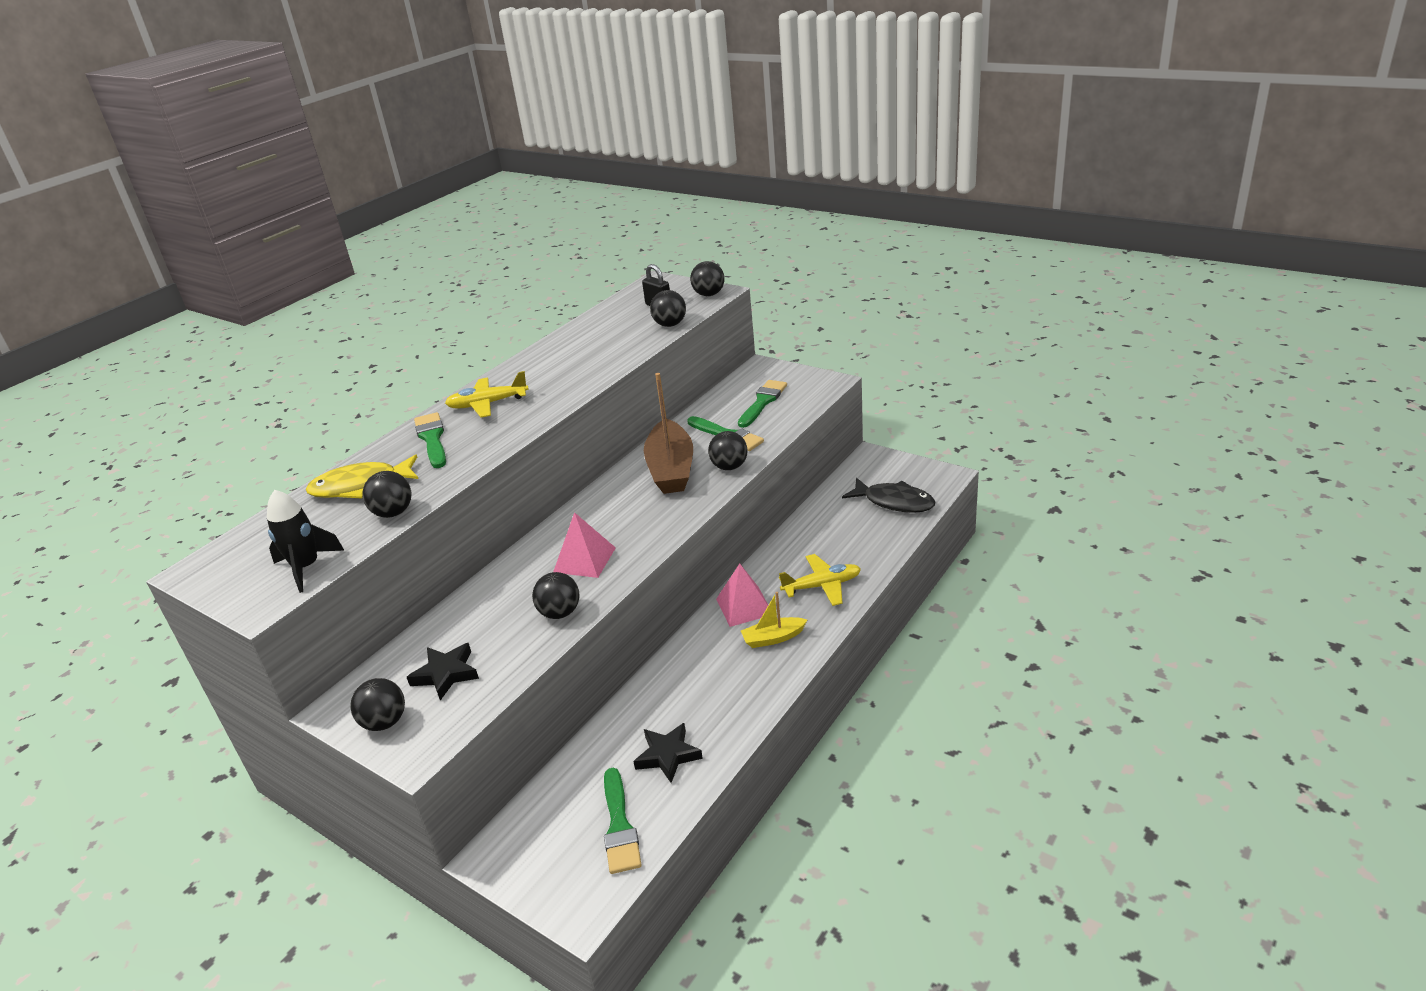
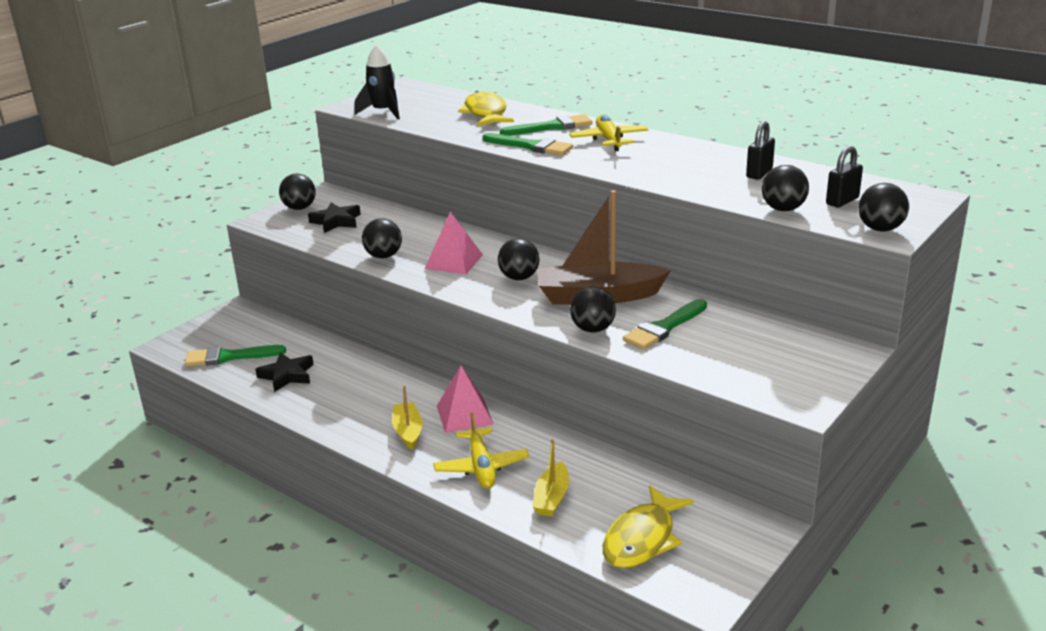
camera: 90 degrees right, 5 degrees down
black ball [362,471,412,518] -> black ball moved to [498,238,540,280]
green brush [738,380,787,428] -> green brush moved to [483,133,573,156]
black fish [842,478,935,513] -> yellow fish [603,485,694,568]
none -> yellow boat [533,439,569,517]
none -> black padlock [746,121,775,180]

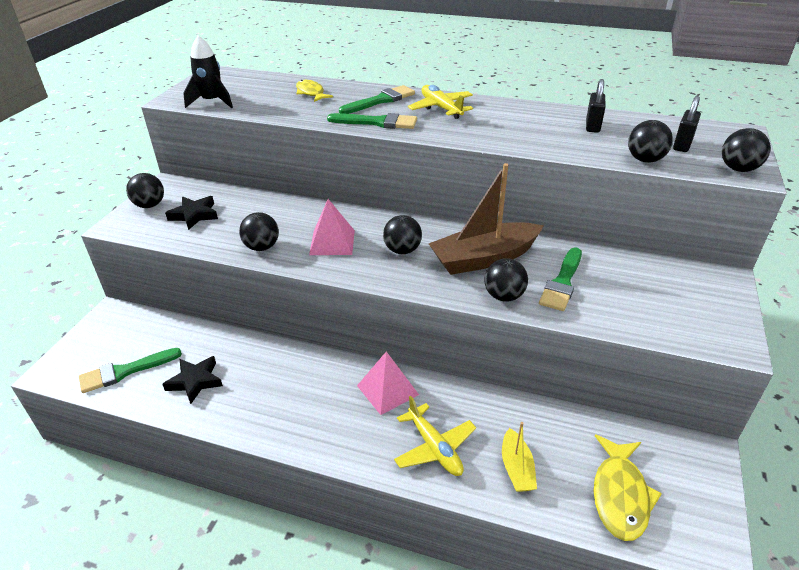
camera: 20 degrees left, 10 degrees up
yellow boat [392,385,423,450] -> none
yellow fish [458,91,514,126] -> yellow fish [296,80,333,102], size x0.63

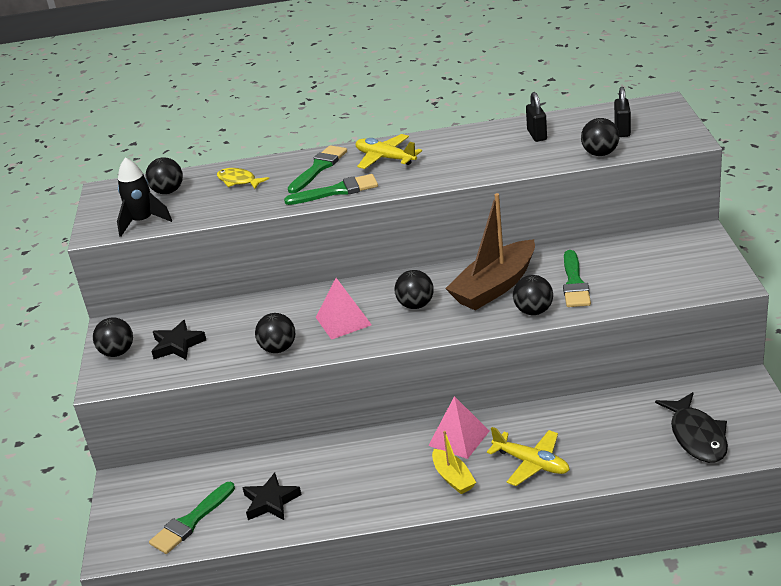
camera: 20 degrees left, 5 degrees down
yellow boat [502,422,537,492] -> yellow boat moved to [432,431,476,494]
yellow fish [594,434,662,541] -> black fish [655,392,728,463]
black ball [722,128,771,172] -> black ball moved to [145,157,183,194]

